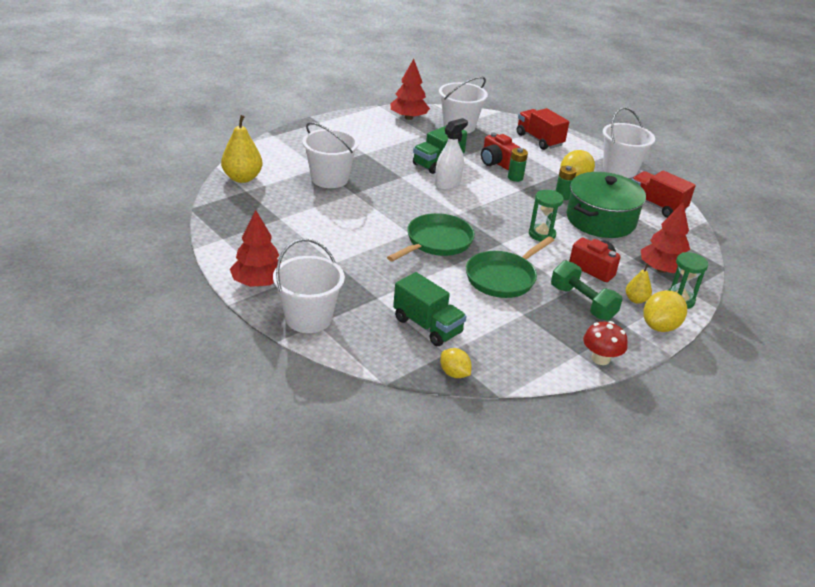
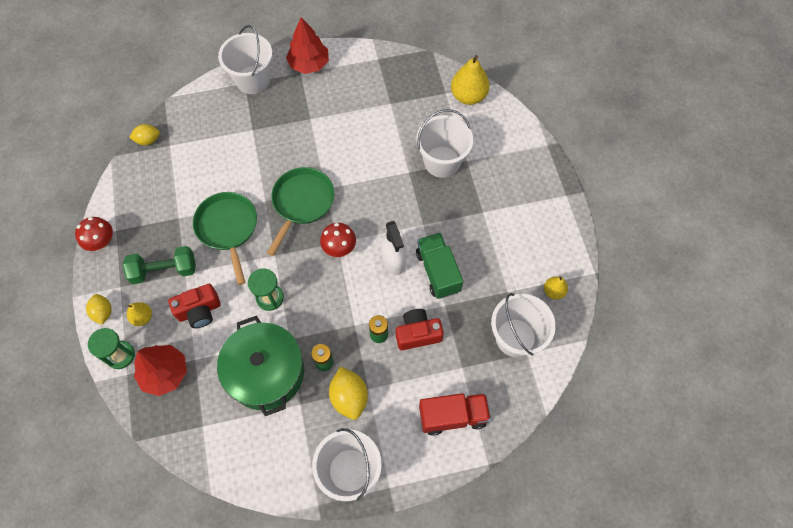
camera: 120 degrees right, 30 degrees up
green pan [387,213,475,262] -> green pan turned 135 degrees counterclockwise [267,167,334,256]
red tree [390,59,430,120] -> yellow pear [544,276,568,300]
green truck [393,272,467,346] -> none
red truck [631,170,696,218] -> none
yellow lemon [643,290,687,332] -> yellow lemon [86,294,112,324], size x0.65
none -> red mushroom [320,223,356,257]

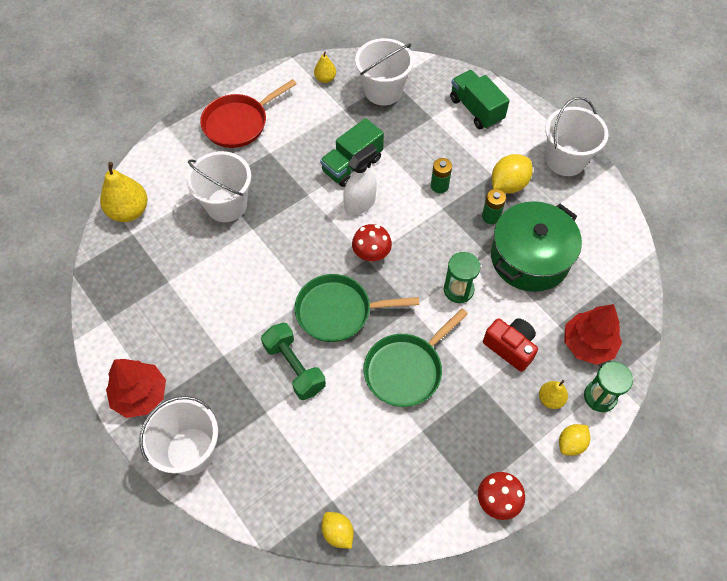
camera: 115 degrees left, 5 degrees down
green dumbbell [123,246,196,284] -> green dumbbell moved to [261,323,326,400]
red camera [396,309,444,350] -> none
red truck [419,393,491,436] -> green truck [450,70,510,129]
none -> red pan [200,79,296,148]

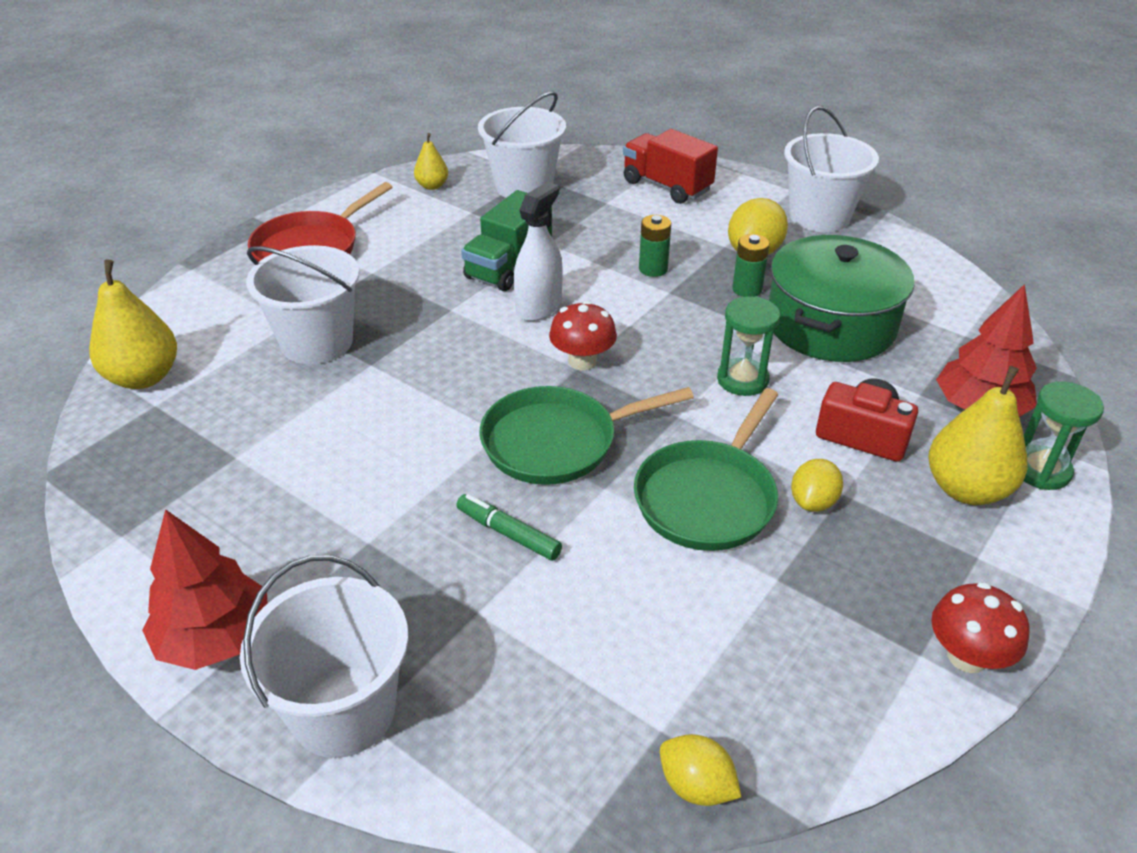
camera: 15 degrees left, 20 degrees down
green dumbbell [261,323,326,400] -> green marker [456,494,562,561]
green truck [450,70,510,129] -> red truck [623,129,718,204]
yellow pear [539,380,568,409] -> yellow pear [928,366,1027,505], size x1.82
yellow lemon [559,424,590,456] -> yellow lemon moved to [791,459,843,512]

